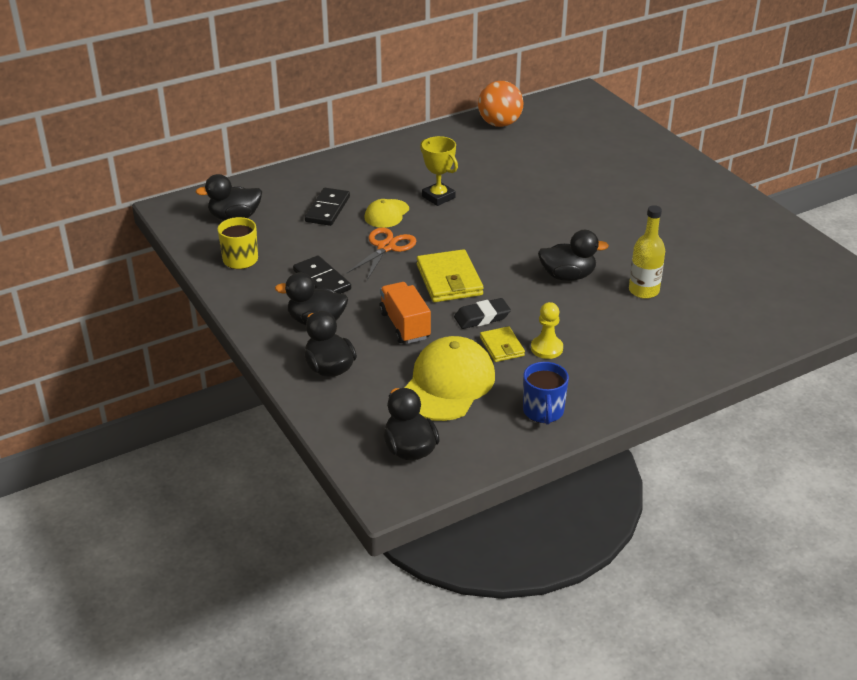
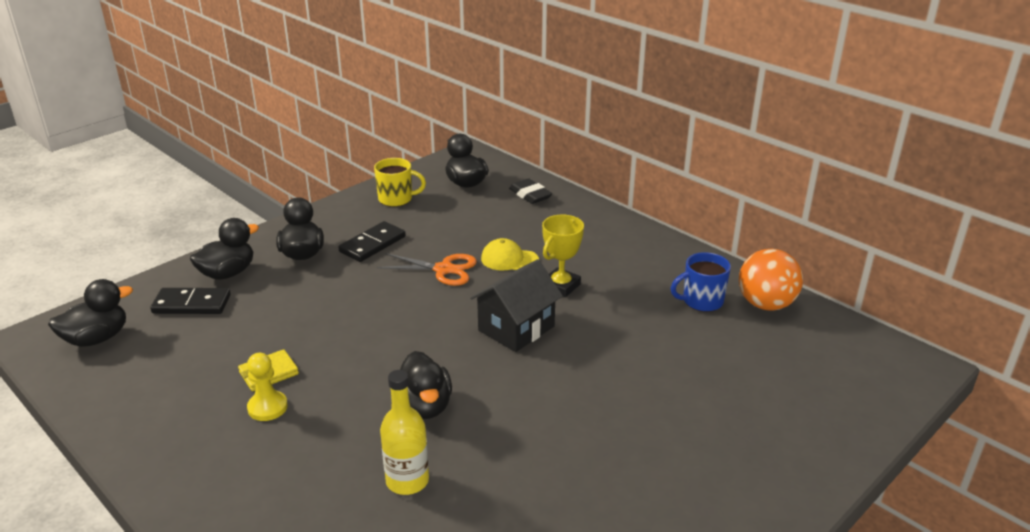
camera: 75 degrees right, 5 degrees down
black domino [305,188,350,226] -> black domino moved to [150,288,231,314]
orange truck [379,282,431,344] -> none
yellow cap [405,336,495,421] -> none
yellow wallet [417,249,483,302] -> none
black eraser [454,298,511,329] -> black eraser moved to [509,178,552,204]
blue mug [523,362,569,425] -> blue mug moved to [671,252,731,312]
none -> black house [470,259,563,352]

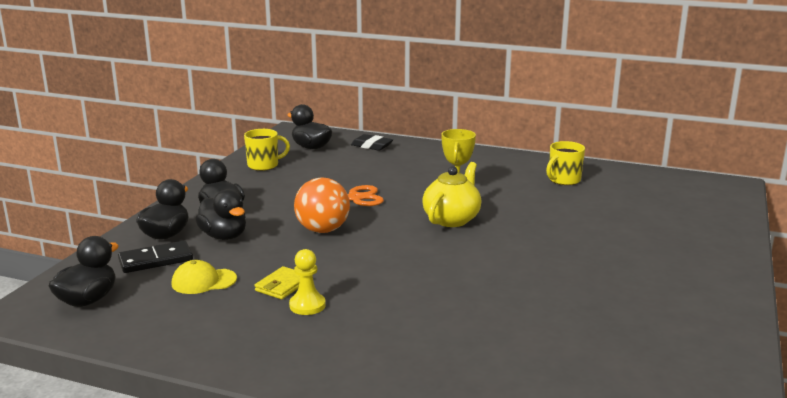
camera: 25 degrees left, 10 degrees down
black domino [339,221,405,262] -> none
yellow bottle [380,370,429,495] -> none
black duck [400,351,452,419] -> black duck moved to [195,189,246,240]
black house [470,259,563,352] -> yellow teapot [422,162,481,227]
yellow cap [481,238,539,271] -> yellow cap moved to [172,260,237,294]
blue mug [671,252,731,312] -> yellow mug [546,141,585,185]
orange ball [739,248,803,311] -> orange ball moved to [294,177,350,233]

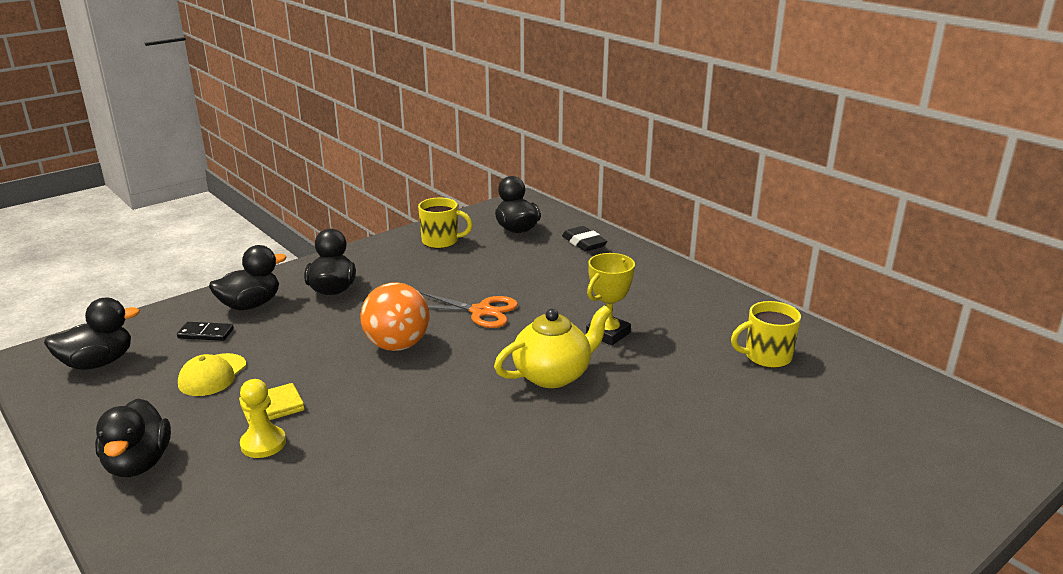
camera: 30 degrees right, 5 degrees up
black domino [118,241,193,273] -> black domino [177,322,234,341], size x0.65
yellow cap [172,260,237,294] -> yellow cap turned 90 degrees counterclockwise [178,353,246,396]
black duck [195,189,246,240] -> black duck moved to [95,398,171,477]

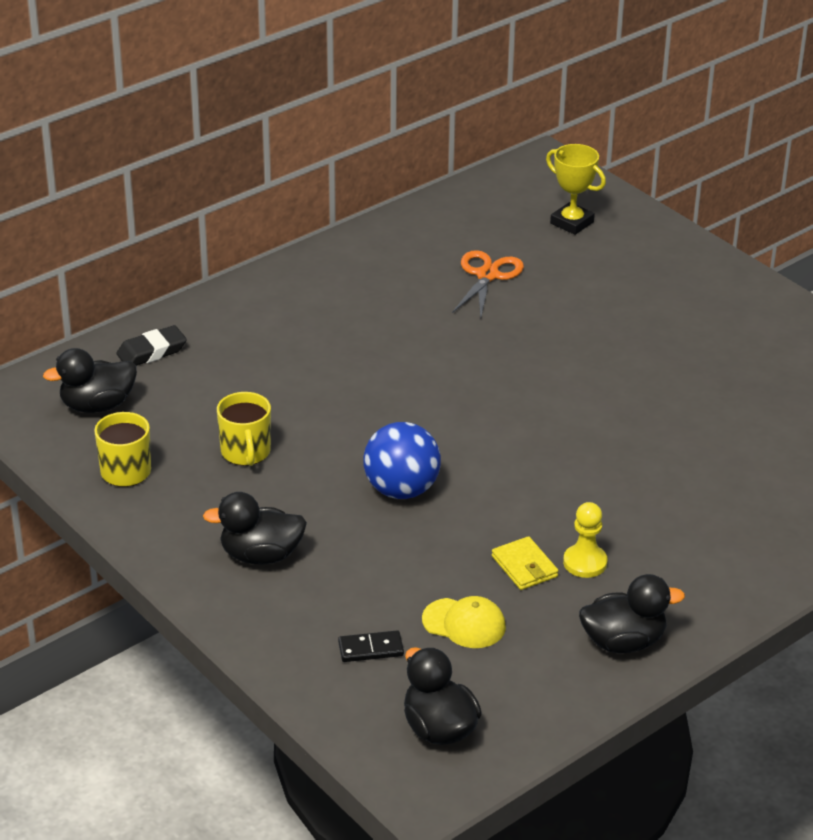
camera: 90 degrees left, 10 degrees up
black domino [177,322,234,341] -> black domino turned 75 degrees clockwise [338,630,404,662]
black duck [209,245,287,310] -> none
orange ball [360,282,430,351] -> blue ball [363,422,441,499]
orange scissors [420,292,518,328] -> orange scissors moved to [452,250,524,317]
yellow teapot [494,305,611,388] -> none
yellow trophy [586,253,635,345] -> yellow trophy moved to [546,144,606,235]
yellow mug [731,301,801,368] -> yellow mug moved to [217,392,271,466]

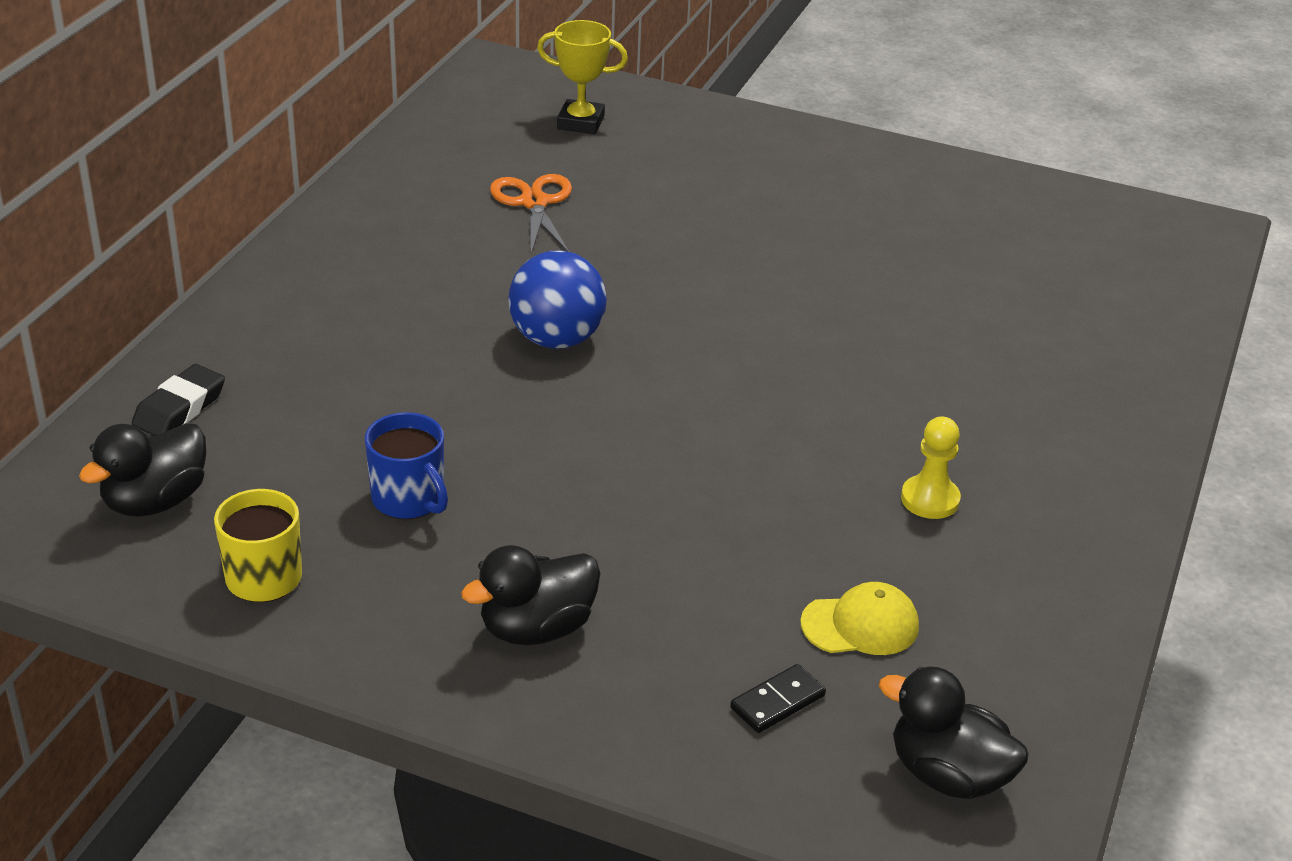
camera: 30 degrees left, 0 degrees up
yellow mug [217,392,271,466] -> blue mug [365,412,448,519]
blue ball [363,422,441,499] -> blue ball moved to [508,250,607,349]
yellow wallet [492,536,558,590] -> none
black duck [579,574,685,653] -> none

